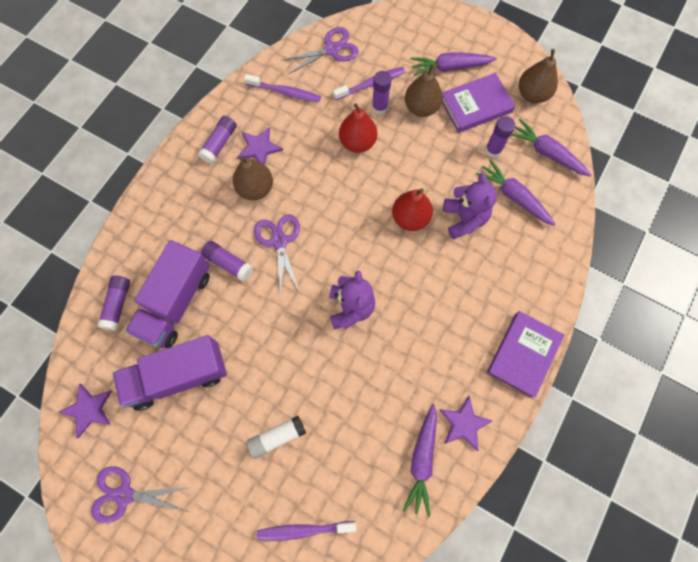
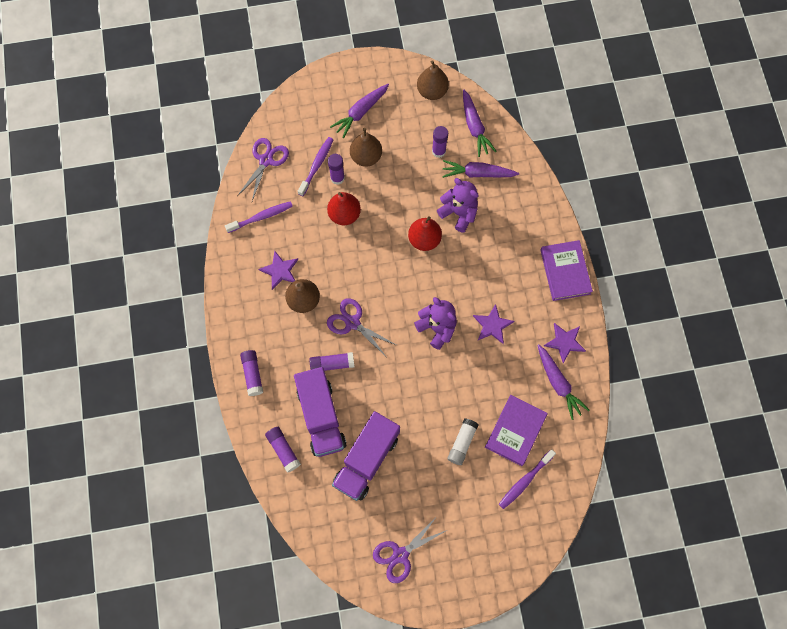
camera: 40 degrees left, 0 degrees up
purple star [59,383,112,438] -> purple star moved to [473,304,514,344]
purple glue stick [198,116,237,164] -> purple glue stick moved to [240,350,263,396]
purple book [442,73,515,133] -> purple book moved to [485,395,548,466]
purple carrot [511,119,591,176] -> purple carrot turned 105 degrees counterclockwise [463,90,496,157]

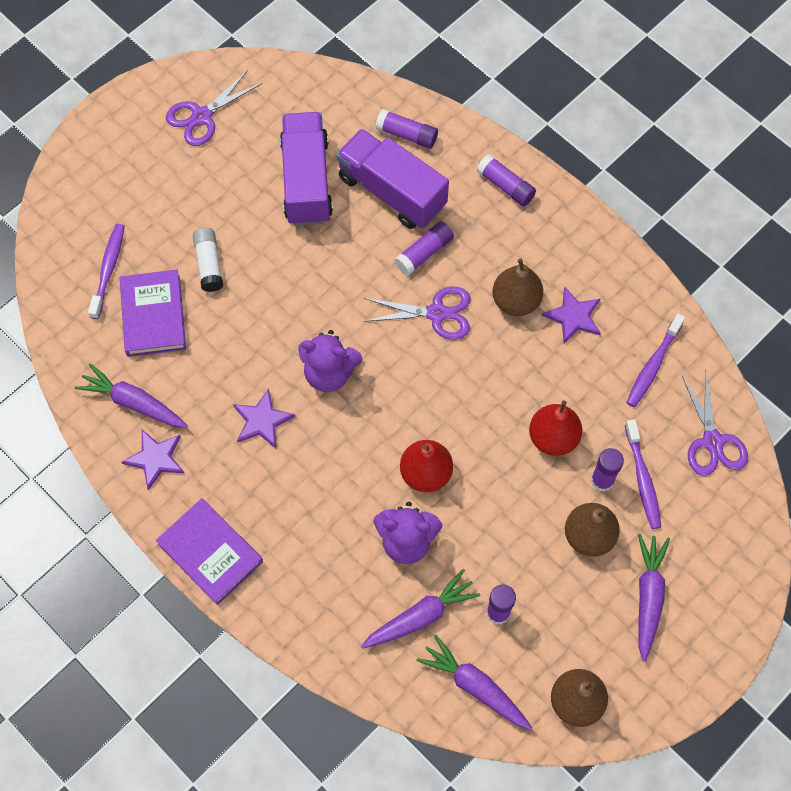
camera: 145 degrees right, 5 degrees down
purple scissors [373,516,447,583] -> purple scissors turned 150 degrees counterclockwise [166,70,262,146]

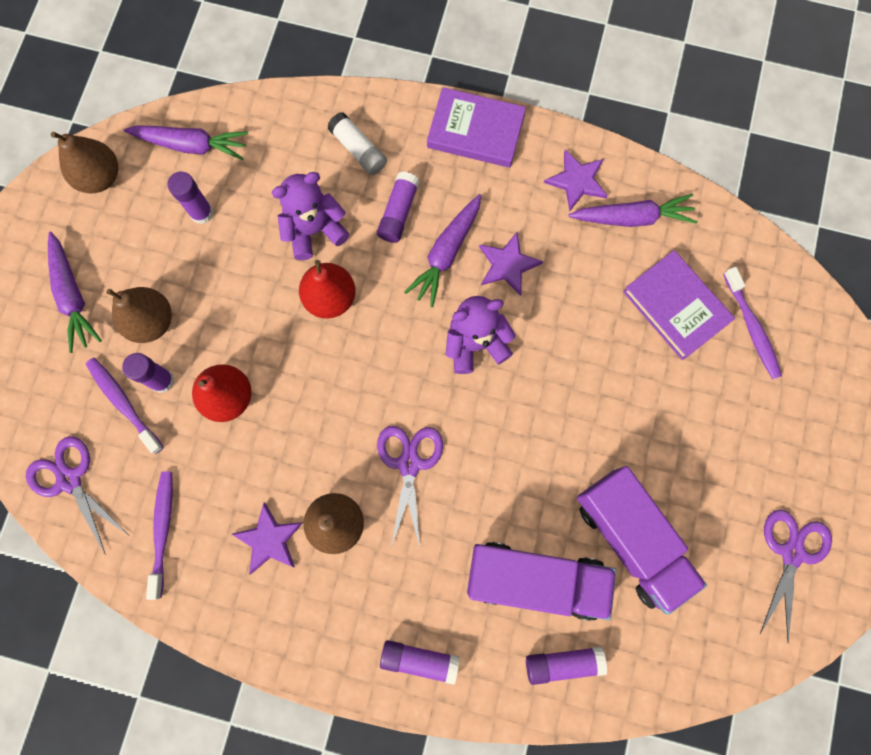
camera: 150 degrees right, 10 degrees up
white glue stick [193,227,223,292] -> white glue stick moved to [327,112,387,175]
purple carrot [361,569,481,649] -> purple carrot moved to [404,194,481,307]
purple scissors [363,286,470,340] -> purple scissors turned 120 degrees clockwise [377,426,443,548]
purple glue stick [394,222,454,275] -> purple glue stick moved to [377,171,420,243]

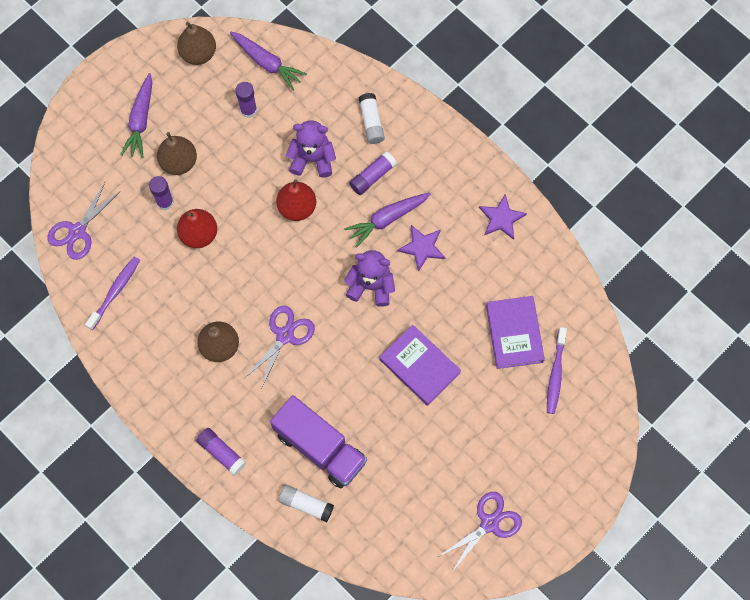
camera: 30 degrees right, 5 degrees down
purple scissors [26,436,130,555] -> purple scissors turned 135 degrees counterclockwise [48,182,119,260]
purple toothbrush [86,358,164,454] -> none
purple star [232,502,303,575] -> none
purple book [427,87,526,168] -> purple book moved to [379,324,461,406]
purple glue stick [526,646,607,685] -> white glue stick [279,485,334,522]
purple carrot [568,194,697,227] -> none
purple truck [577,466,707,615] -> none

